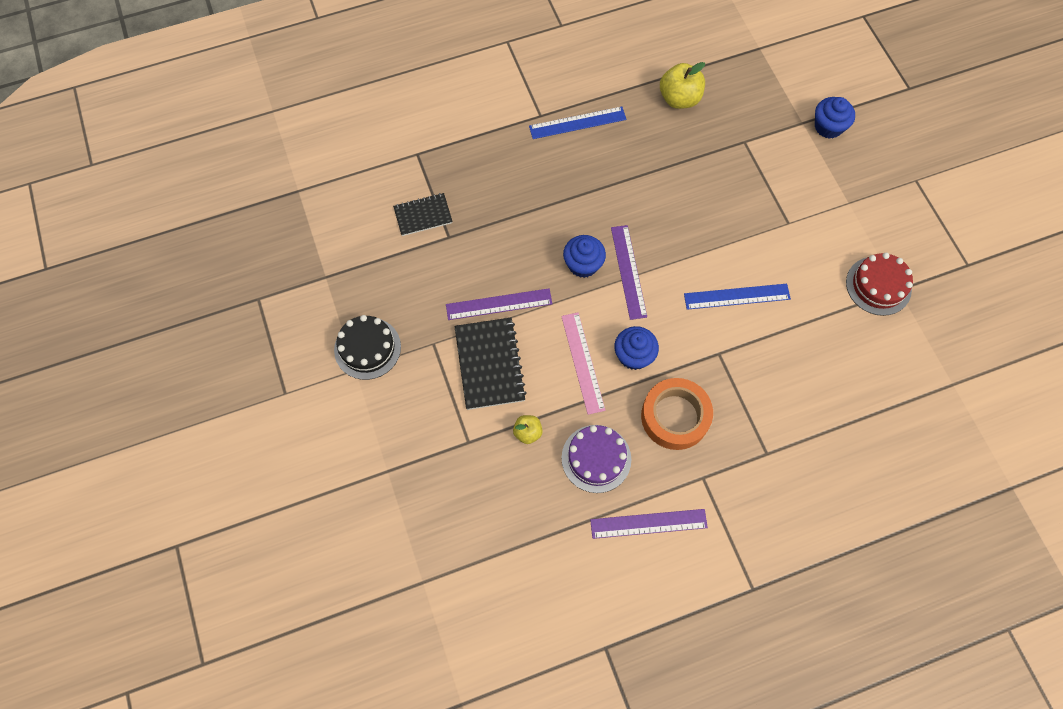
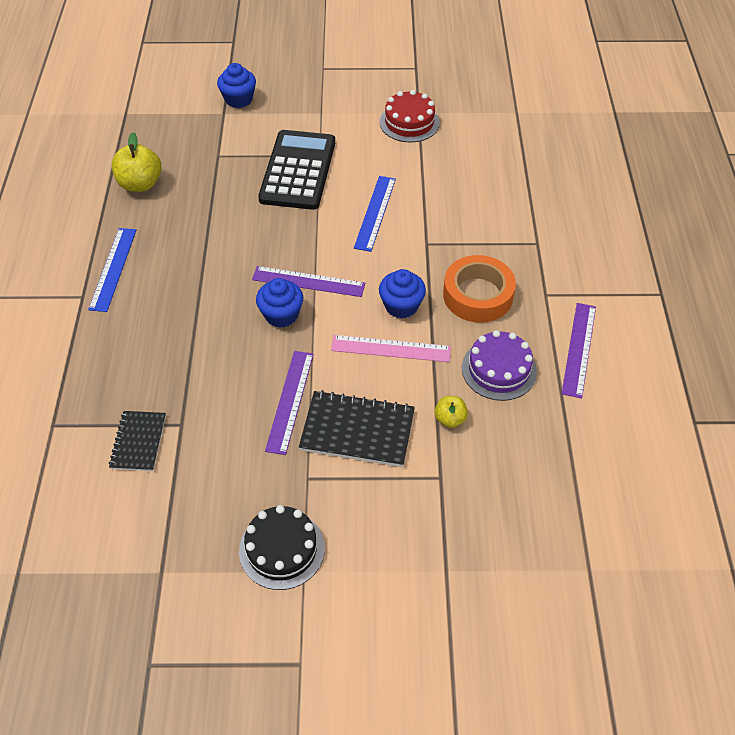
camera: 70 degrees left, 15 degrees down
none -> black calculator [258,130,335,210]

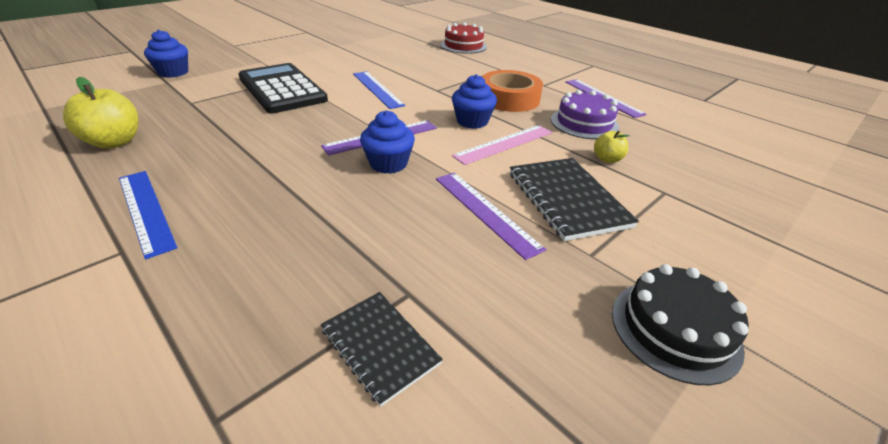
camera: 45 degrees left, 15 degrees down
black notebook [299,390,415,467] -> black notebook turned 75 degrees counterclockwise [510,158,639,241]
red cake [380,90,440,142] -> red cake moved to [440,23,487,54]

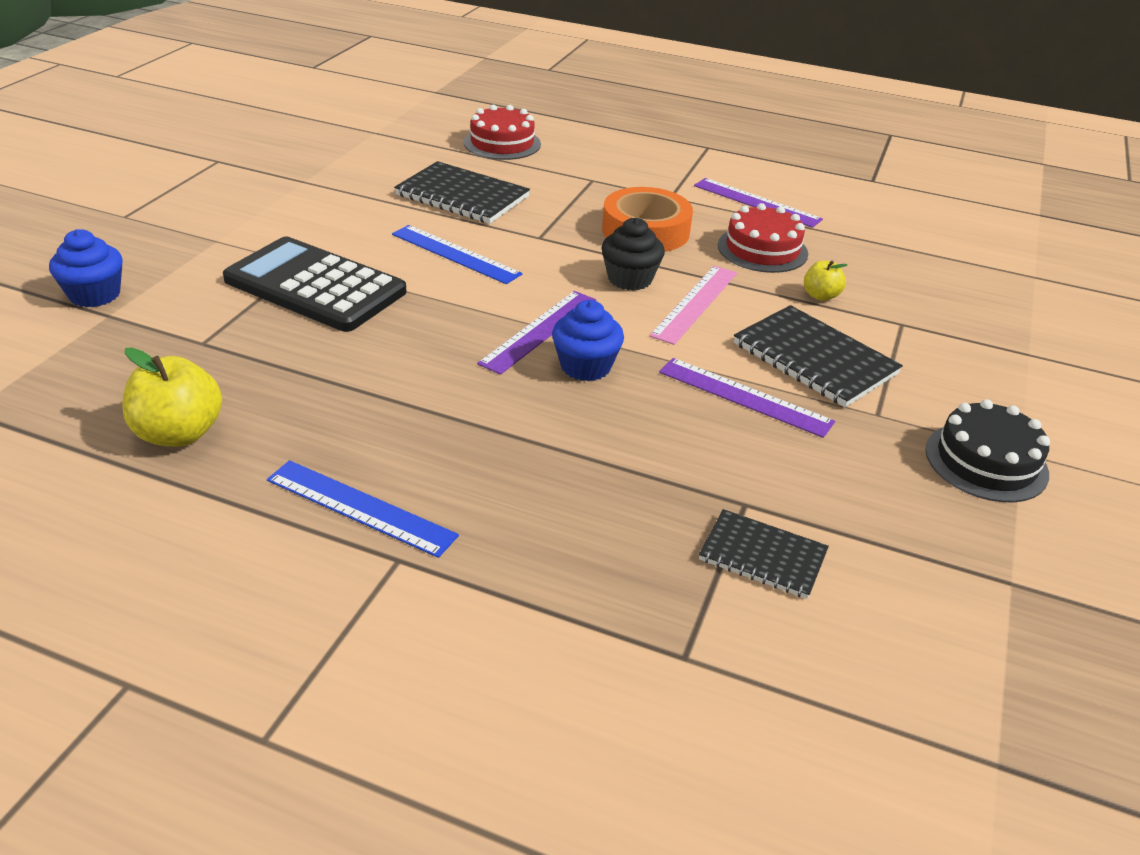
camera: 25 degrees left, 0 degrees up
blue cupcake [452,74,497,129] -> black cupcake [602,218,665,291]
purple cake [551,90,619,139] -> red cake [718,203,808,273]
none -> black notebook [394,161,530,224]

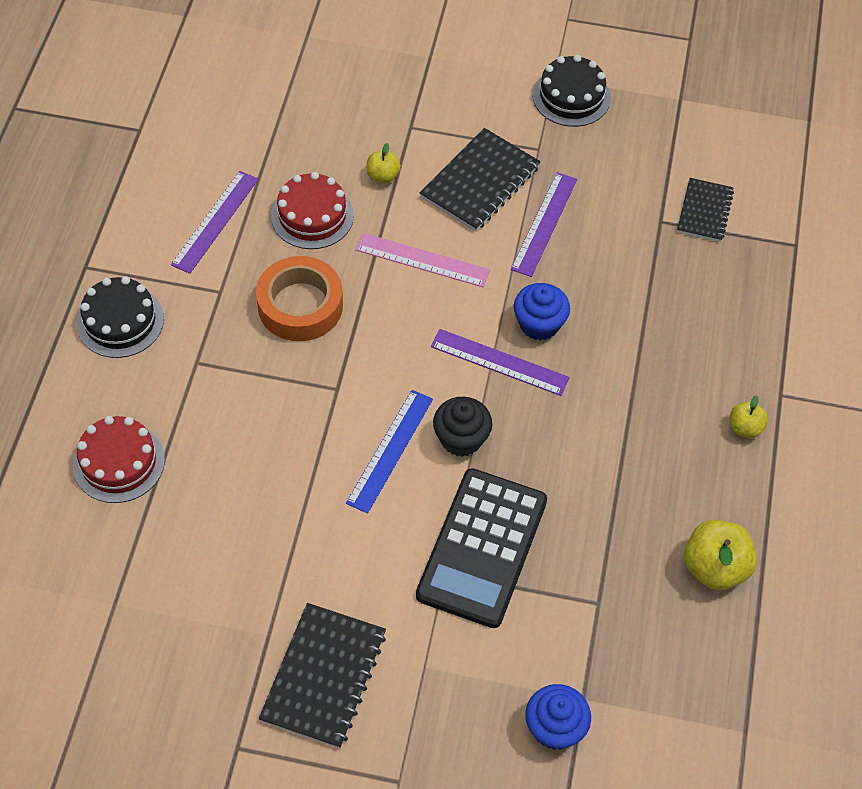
camera: 100 degrees left, 20 degrees up
blue ruler [267,460,459,558] -> yellow apple [730,395,768,438]
black notebook [394,161,530,224] -> black notebook moved to [259,603,386,749]
black cupcake [602,218,665,291] -> black cupcake moved to [433,397,492,457]
none -> black cake [77,276,164,358]

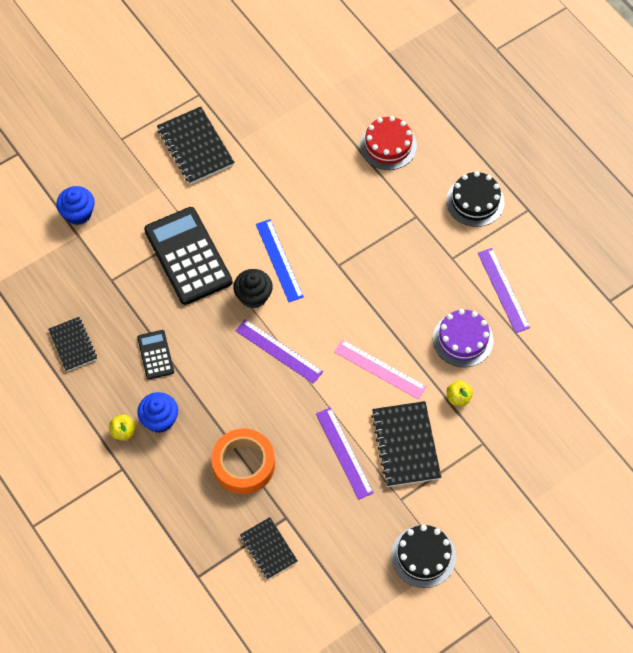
camera: 135 degrees right, 5 degrees up
orange tape [256,256,343,341] -> orange tape moved to [211,429,275,494]
red cake [271,172,354,249] -> purple cake [433,309,493,367]
pink ruler [355,233,490,287] -> pink ruler turned 60 degrees clockwise [334,339,427,400]
purple ruler [431,329,570,396] -> purple ruler turned 60 degrees clockwise [235,319,323,384]
blue cupcake [514,283,570,341] -> blue cupcake moved to [137,392,178,433]
yellow apple [684,520,757,590] -> black notebook [48,317,97,372]
none -> black calculator [137,330,174,379]

